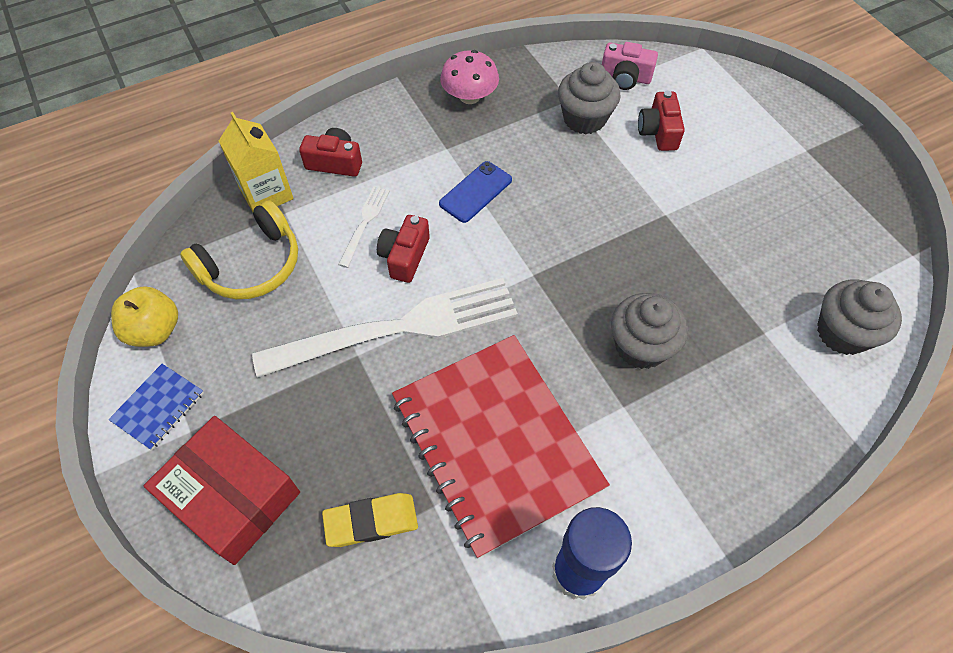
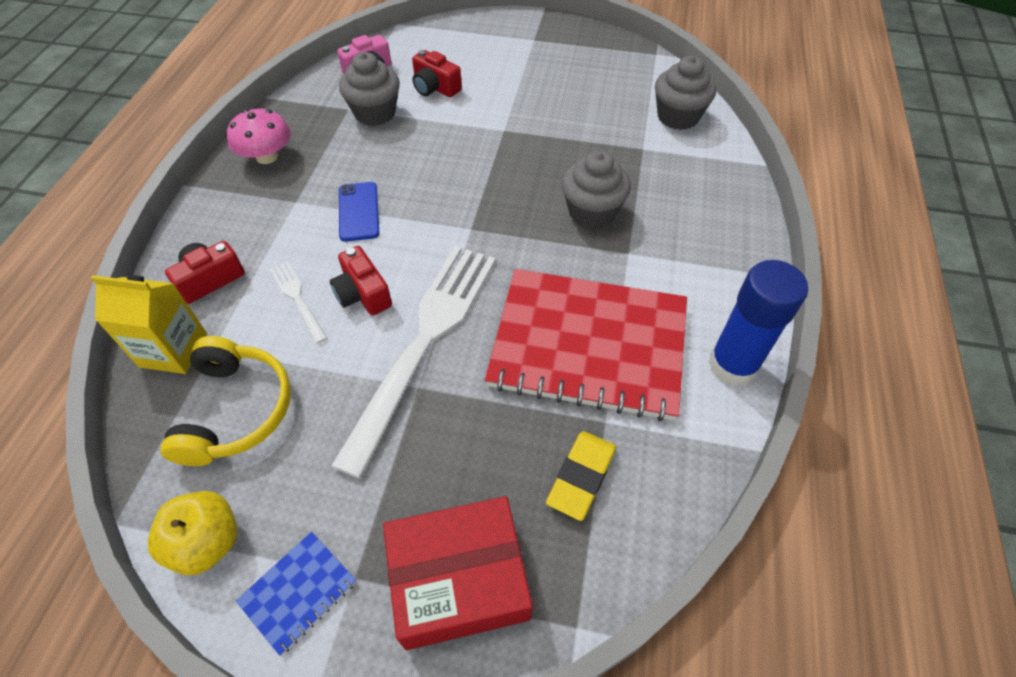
camera: 50 degrees left, 5 degrees down
blue notebook [108,364,204,450] -> blue notebook turned 60 degrees clockwise [236,532,356,656]

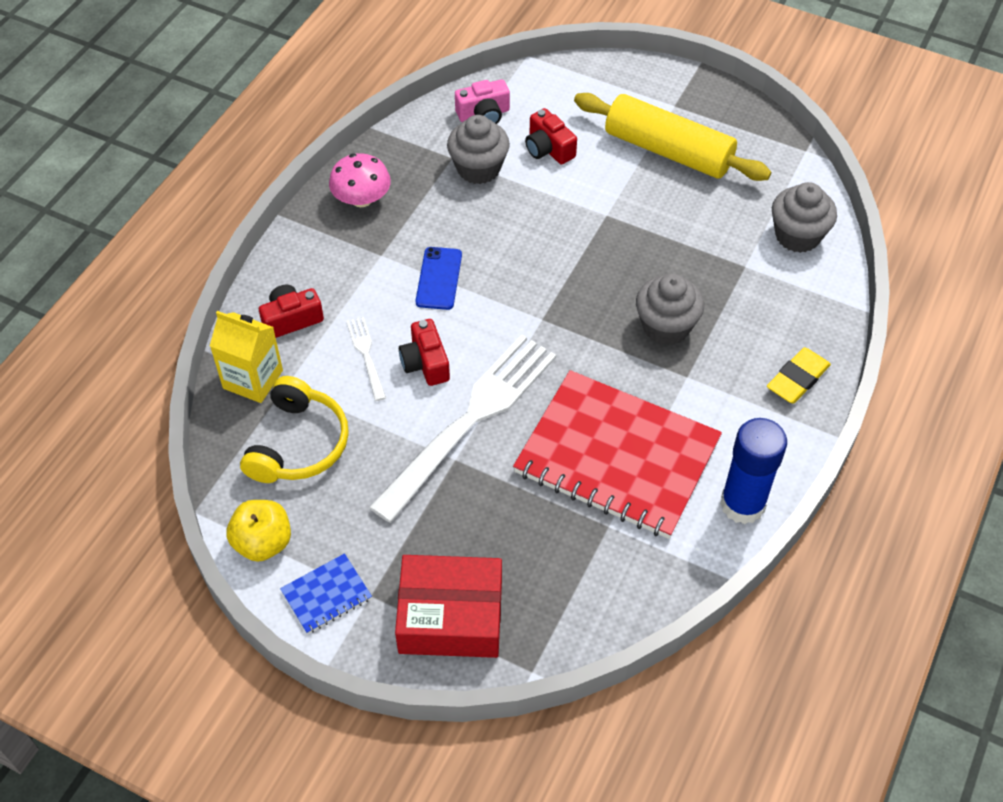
camera: 15 degrees right, 0 degrees up
yellow eraser [546,431,616,521] -> yellow eraser moved to [767,347,831,404]
none -> yellow rolling pin [574,93,771,181]

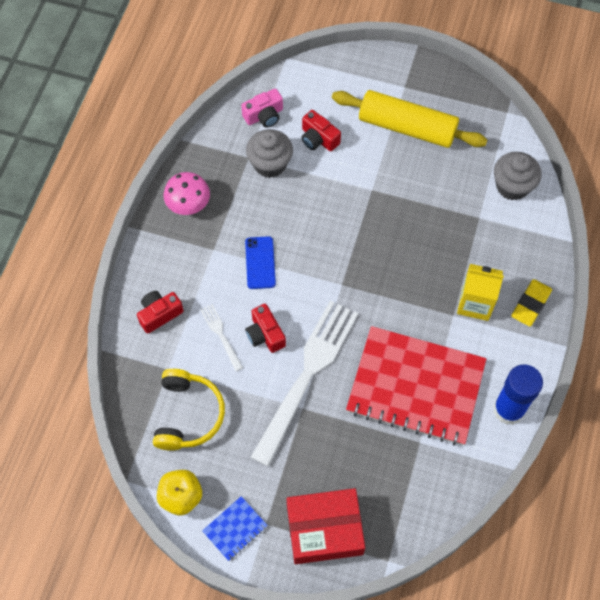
camera: 10 degrees left, 10 degrees up
yellow carton [210,311,283,403] -> yellow carton moved to [457,264,504,321]
grey cupcake [636,274,704,345] -> none

